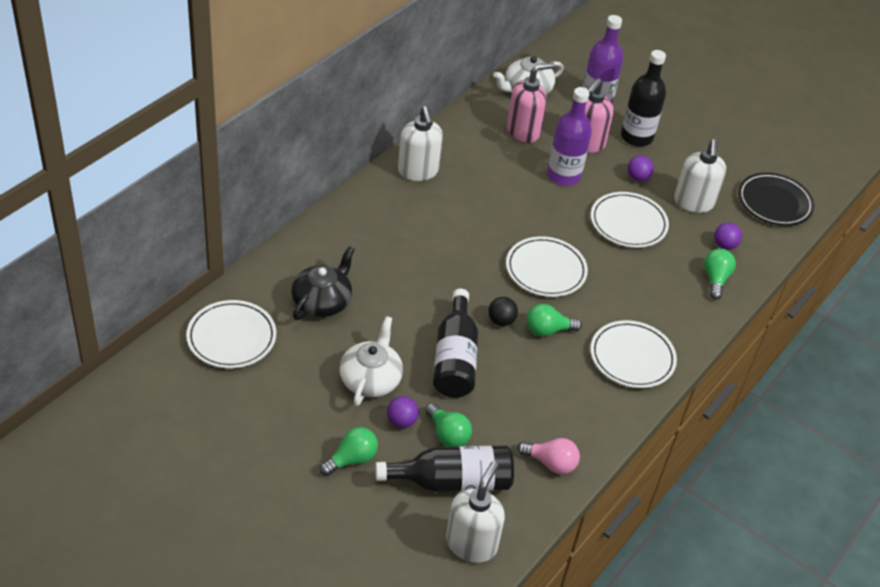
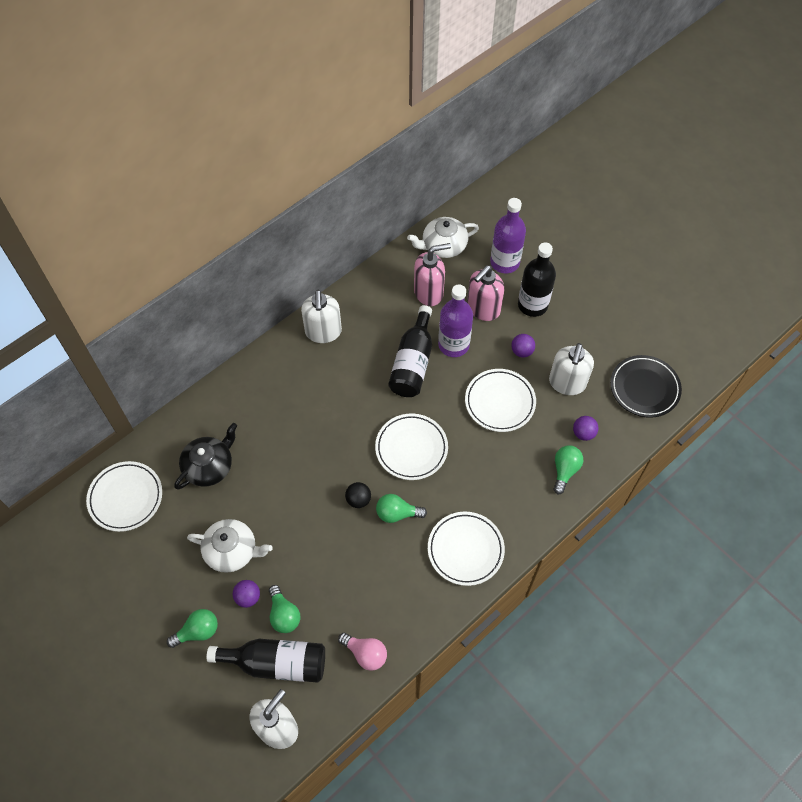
camera: 15 degrees right, 15 degrees up
white teapot [339,316,403,406] -> white teapot turned 75 degrees clockwise [187,519,273,573]
black bottle [433,289,478,398] -> black bottle moved to [388,305,432,397]

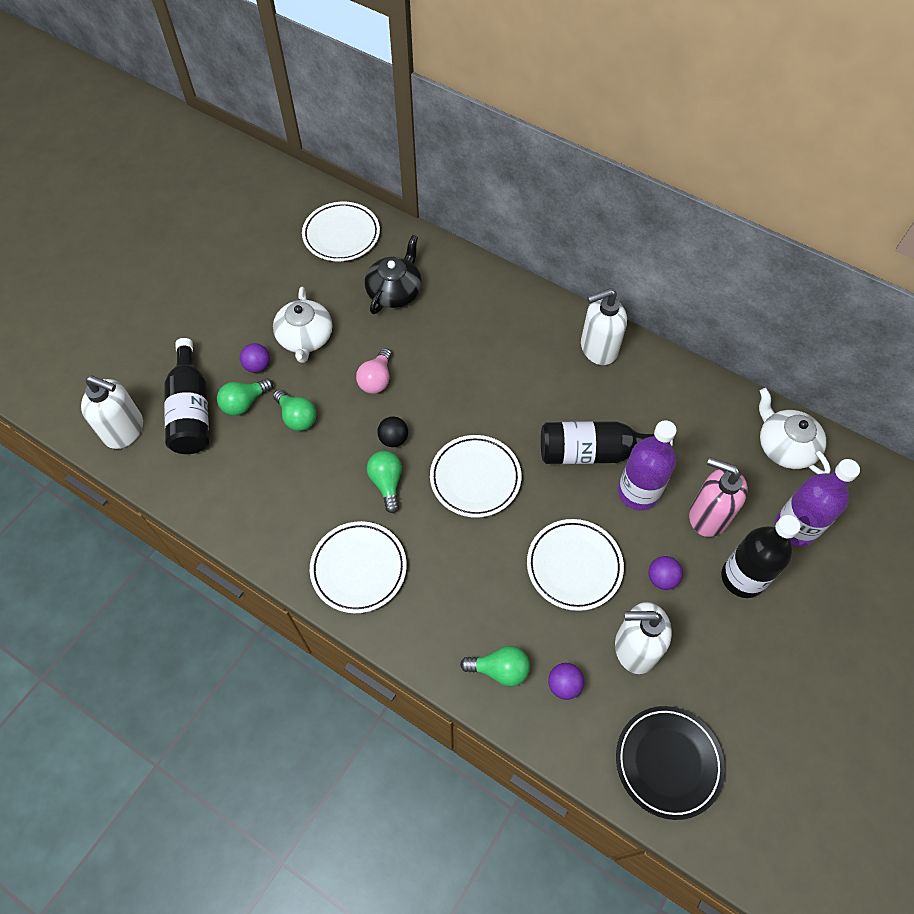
camera: 75 degrees right, 0 degrees up
green light bulb [167,609,218,648] -> green light bulb moved to [273,389,316,431]
black teapot [174,423,237,489] -> black teapot turned 90 degrees counterclockwise [365,235,422,314]
pink light bulb [338,633,387,671] -> pink light bulb moved to [356,348,392,394]
pink soap dispenser [414,243,451,306] -> none

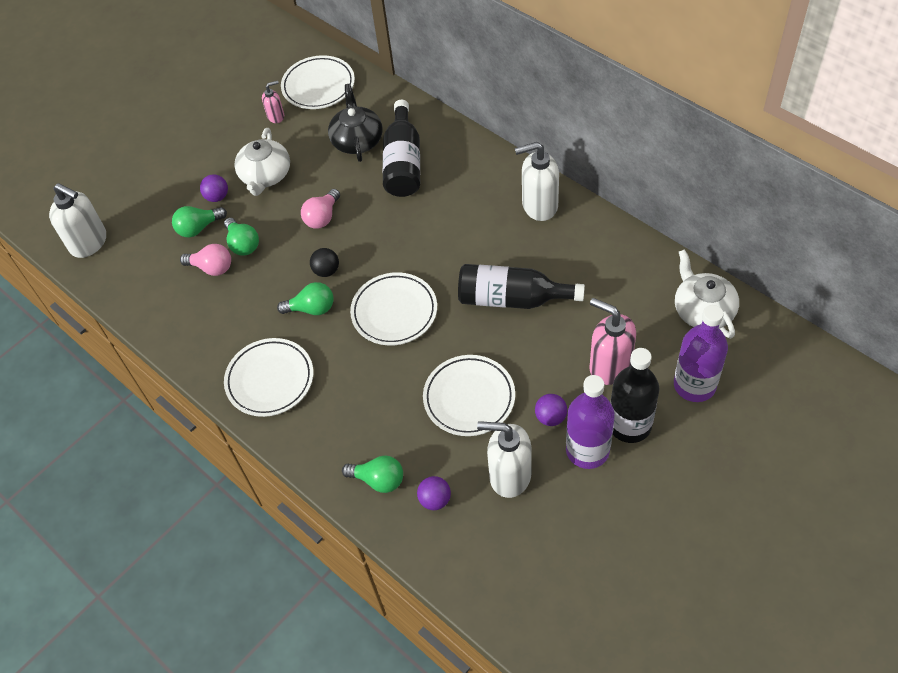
camera: 15 degrees right, 5 degrees down
black bottle [164,338,209,454] -> black bottle moved to [383,100,420,197]
black teapot [365,235,422,314] -> black teapot turned 45 degrees counterclockwise [328,84,383,162]
green light bulb [367,451,402,513] -> green light bulb turned 90 degrees clockwise [277,282,333,315]
black plate [616,706,725,820] -> none
purple bottle [618,420,677,510] -> purple bottle moved to [566,375,615,469]
none -> pink light bulb [180,244,231,276]
none -> pink soap dispenser [262,80,284,123]

